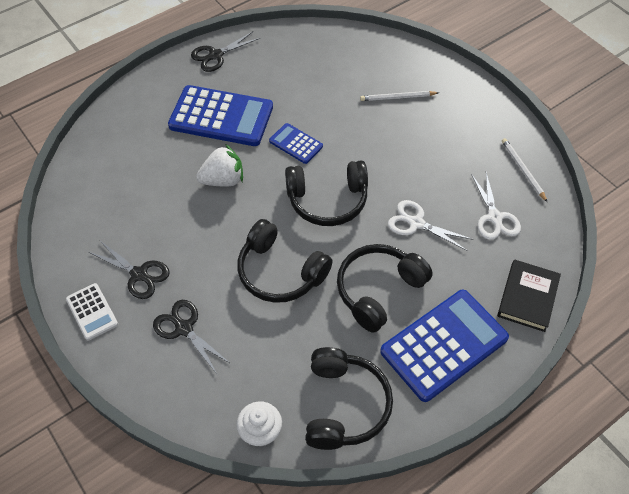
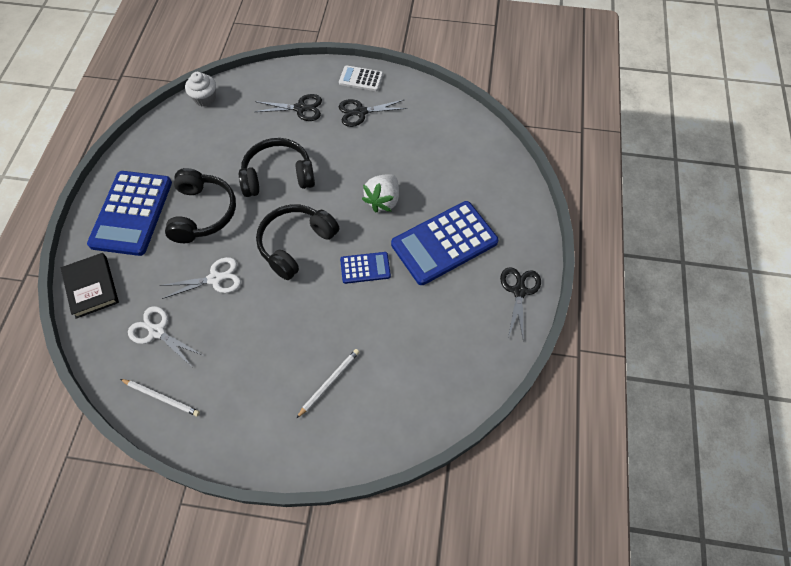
camera: 135 degrees right, 5 degrees up
black headphones [305,347,393,450] -> none

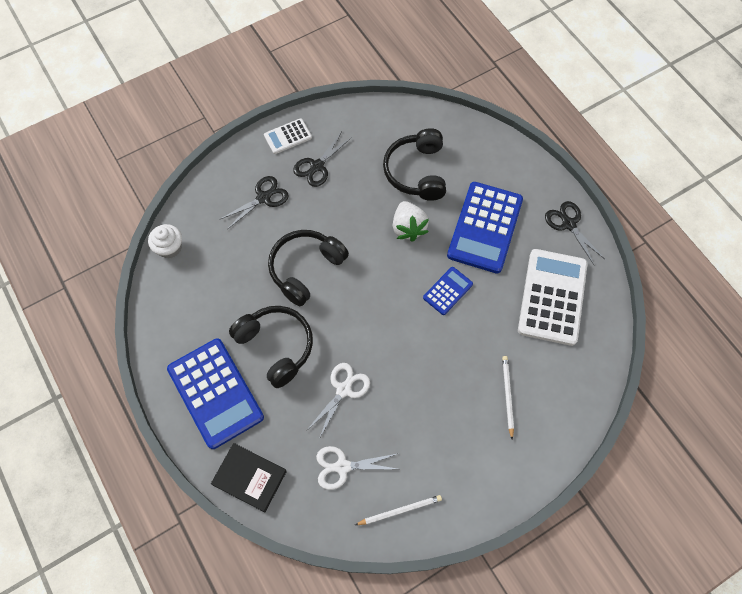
camera: 40 degrees left, 5 degrees up
black headphones [256,204,339,280] -> black headphones moved to [383,128,446,201]
none -> white calculator [518,249,588,346]

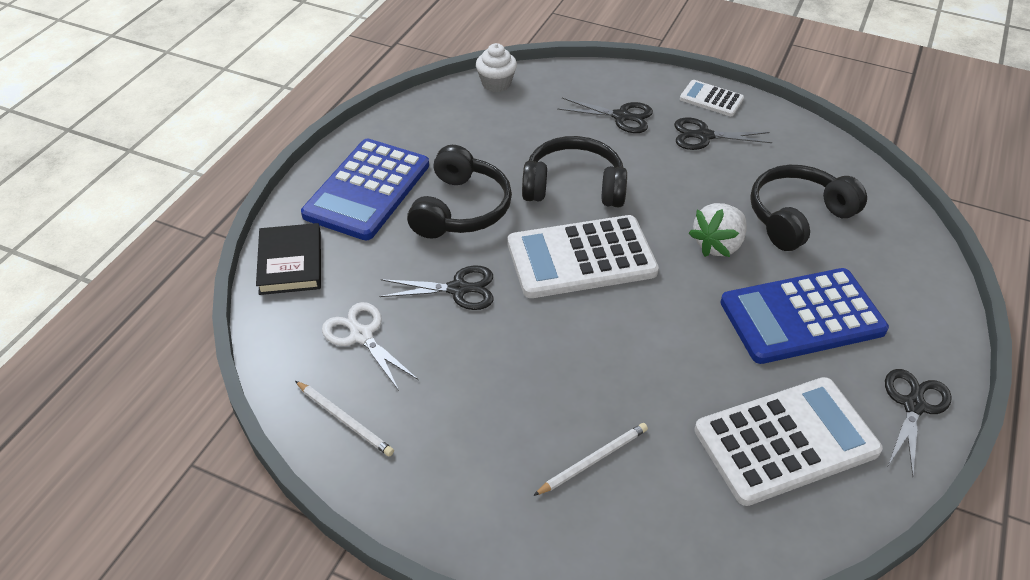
camera: 55 degrees right, 20 degrees down
white scissors [306,363,370,439] -> black scissors [379,265,494,310]
blue calculator [423,267,473,315] -> none
none -> white calculator [508,215,659,298]

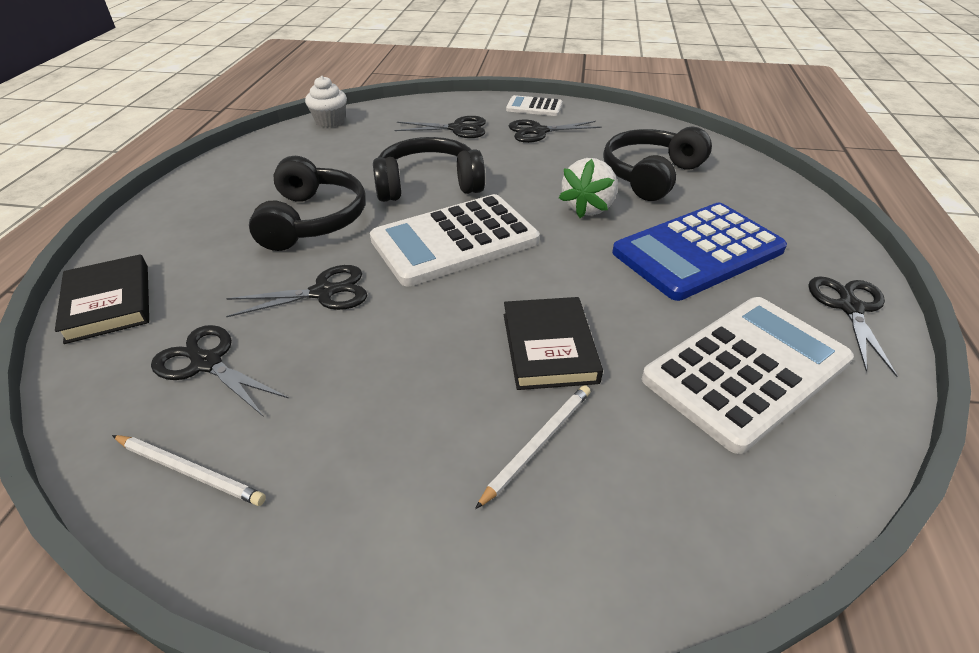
camera: 15 degrees left, 5 degrees down
blue calculator [301,139,429,240] -> none
white scissors [322,302,418,391] -> black scissors [151,325,289,417]
none -> black book [504,297,603,390]

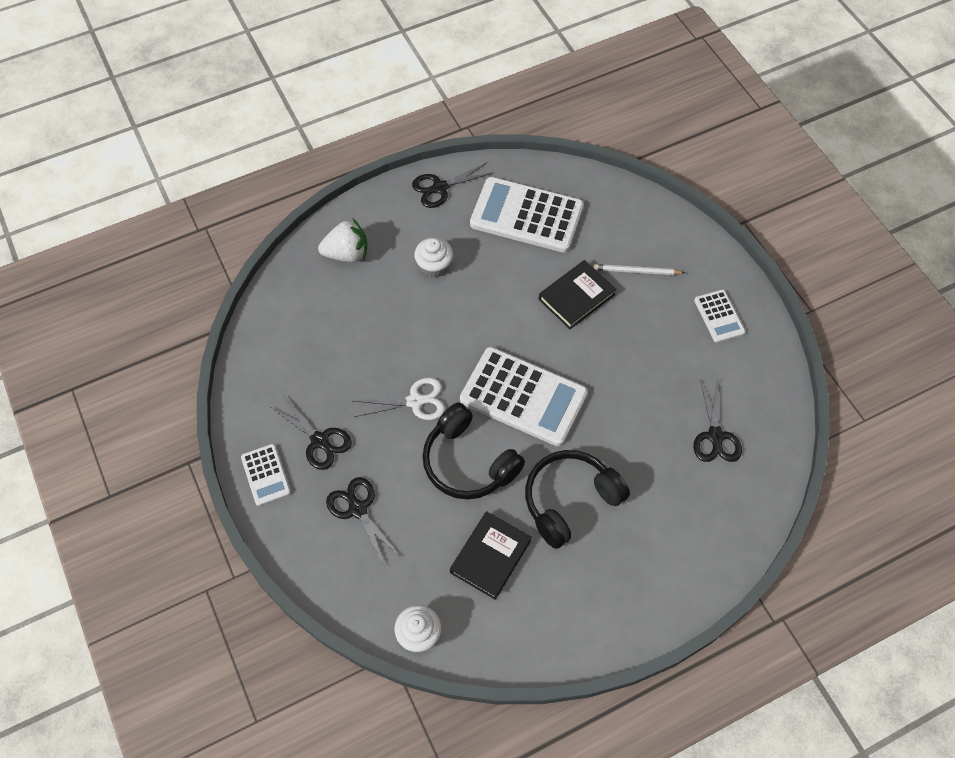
camera: 125 degrees left, 20 degrees up
black book [55,254,149,344] -> black book moved to [450,511,531,600]
white pencil [112,435,266,506] -> none
black scissors [226,265,367,317] -> none
white strawberry [559,158,618,218] -> white strawberry moved to [318,218,367,262]
black headphones [603,126,712,201] -> none
blue calculator [612,203,787,301] -> white cupcake [414,238,453,277]
none -> white scissors [354,378,445,420]
none -> white calculator [694,290,745,343]

